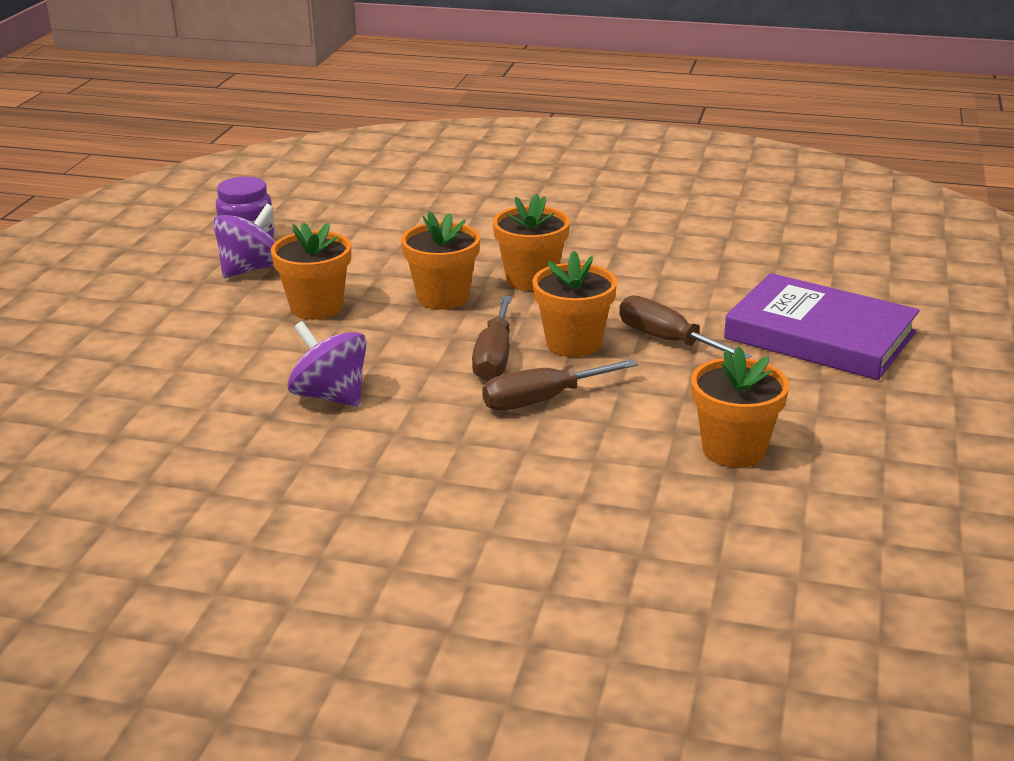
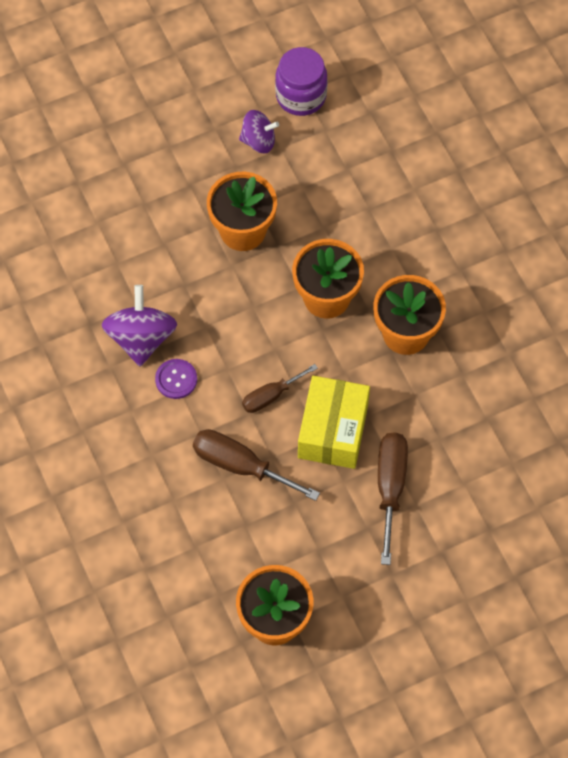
camera: 50 degrees right, 35 degrees up
purple spinning top [213,204,275,278] -> purple spinning top [239,110,279,153], size x0.64
brown screwdriver [472,296,512,381] -> brown screwdriver [242,364,318,413], size x0.63
orange flower pot [532,251,617,357] -> yellow box [298,376,370,469]
purple book [724,273,920,380] -> none
none -> purple button [155,359,197,399]

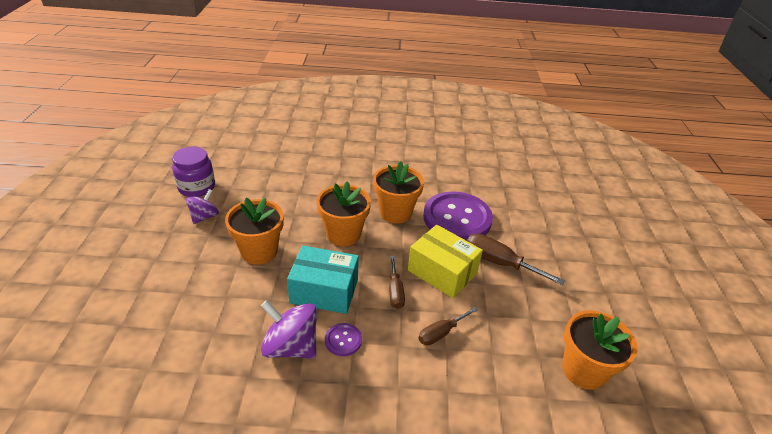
camera: 65 degrees left, 25 degrees down
brown screwdriver [193,429,320,501] -> brown screwdriver [418,307,478,345], size x0.63
none -> turquoise box [287,246,359,314]
none -> purple button [423,191,493,241]

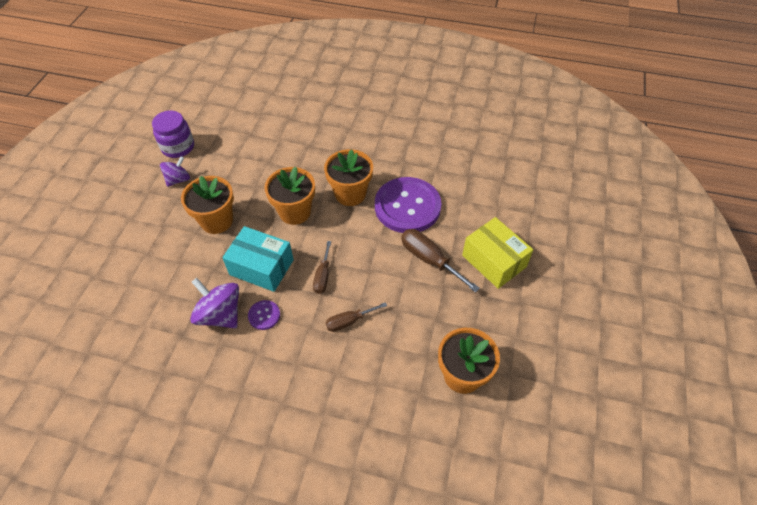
camera: 15 degrees right, 15 degrees up
yellow box [408,225,483,298] -> yellow box moved to [462,217,533,289]

